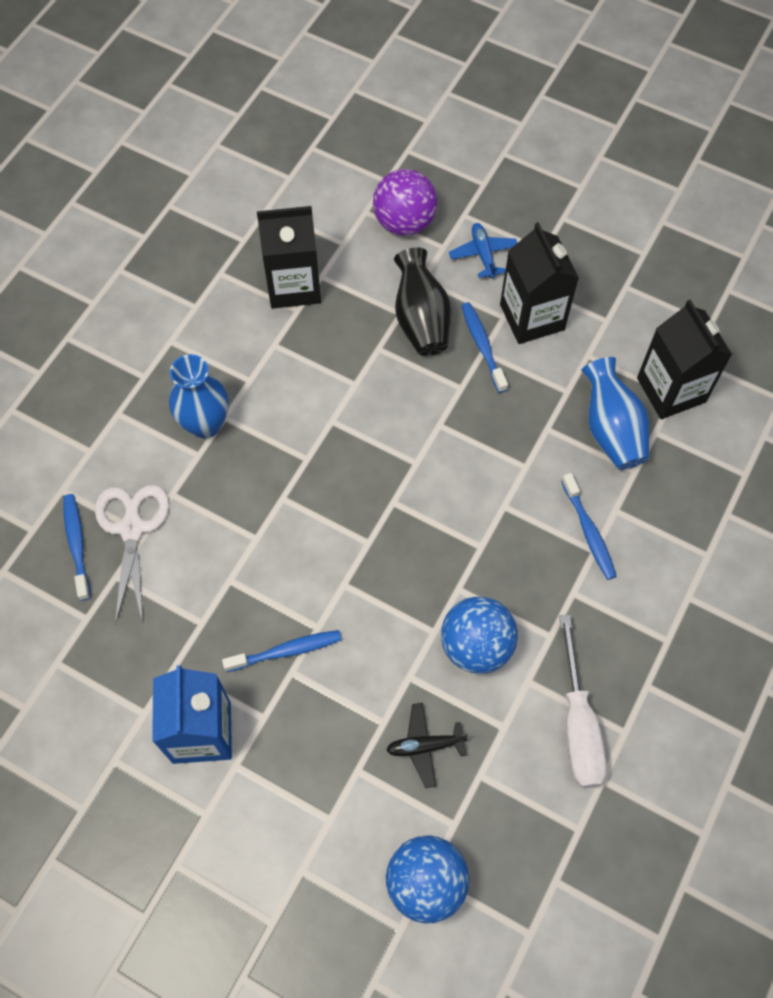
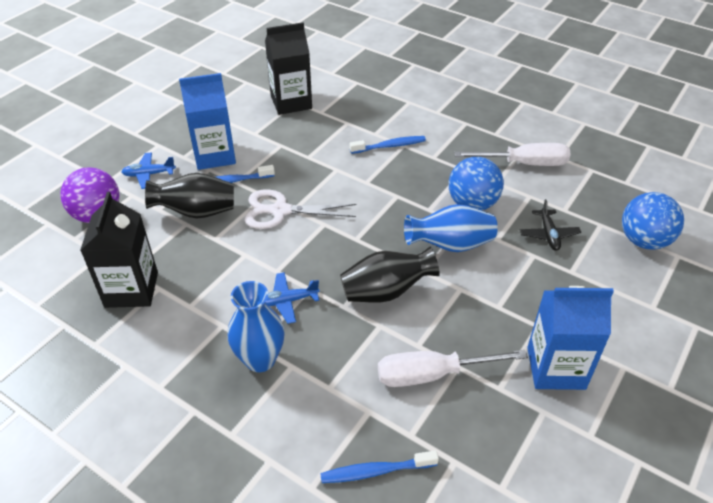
camera: 85 degrees left, 20 degrees down
white scissors [95,485,169,624] -> white scissors moved to [245,189,356,229]
blue toothbrush [222,630,342,672] -> none
black carton [500,222,579,344] -> blue carton [179,73,236,170]
blue vase [581,357,649,470] -> blue vase moved to [404,204,498,252]
none -> blue plane [265,272,320,324]
none -> black vase [340,246,440,302]
none -> white screwdriver [378,350,528,387]

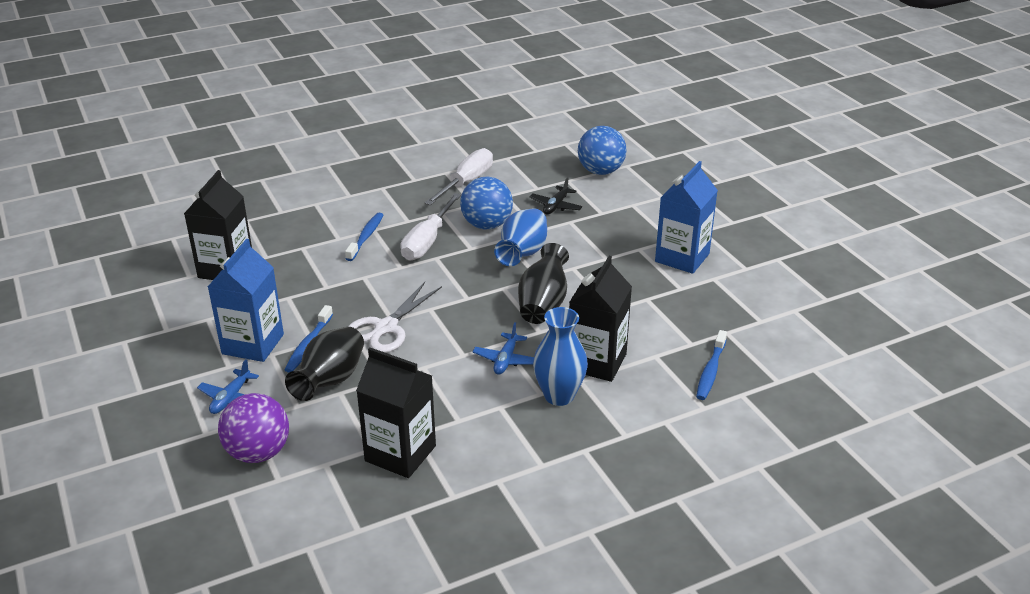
camera: 60 degrees left, 10 degrees down
white screwdriver [378,350,528,387] -> white screwdriver moved to [400,193,461,260]
black plane [520,199,581,251] -> black plane turned 90 degrees clockwise [530,177,582,214]
none -> black carton [569,256,632,382]

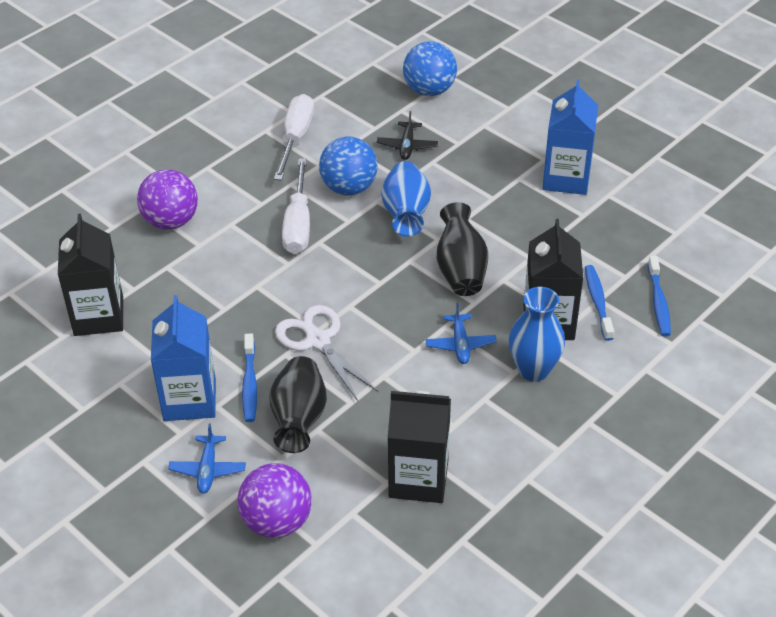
camera: 20 degrees left, 10 degrees up
blue toothbrush [345,213,383,261] -> blue toothbrush moved to [585,265,614,341]
white scissors [348,282,442,353] -> white scissors turned 135 degrees clockwise [275,305,379,401]
none -> purple ball [137,169,198,230]

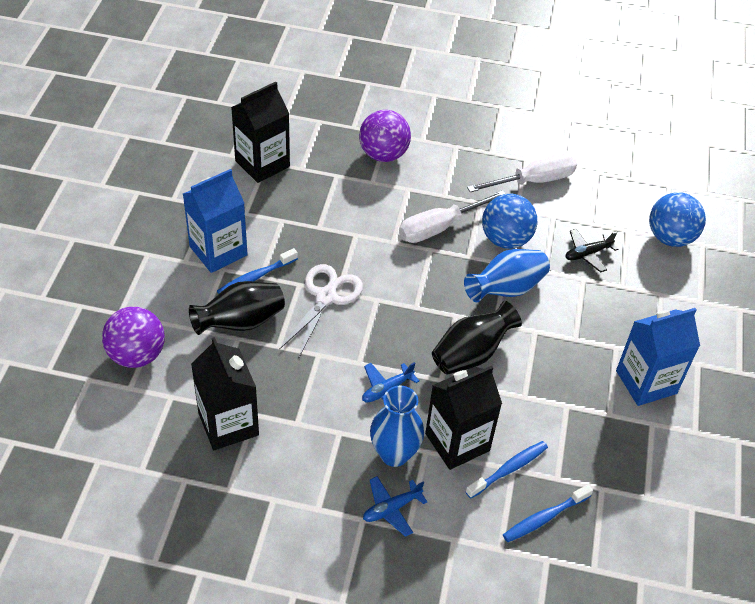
camera: 55 degrees right, 5 degrees up
blue plane [168,424,246,494] -> blue plane moved to [363,476,427,537]

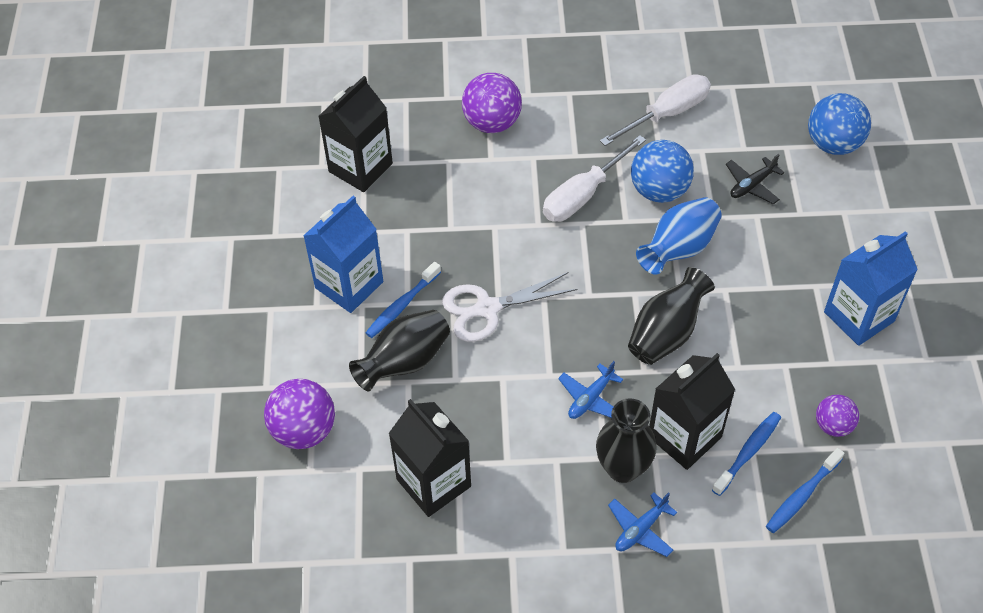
camera: 10 degrees left, 5 degrees up
white scissors [279,264,363,357] -> white scissors turned 120 degrees counterclockwise [442,272,577,342]
blue vase [370,386,424,467] -> black vase [596,398,657,483]
none -> purple ball [816,395,859,437]

